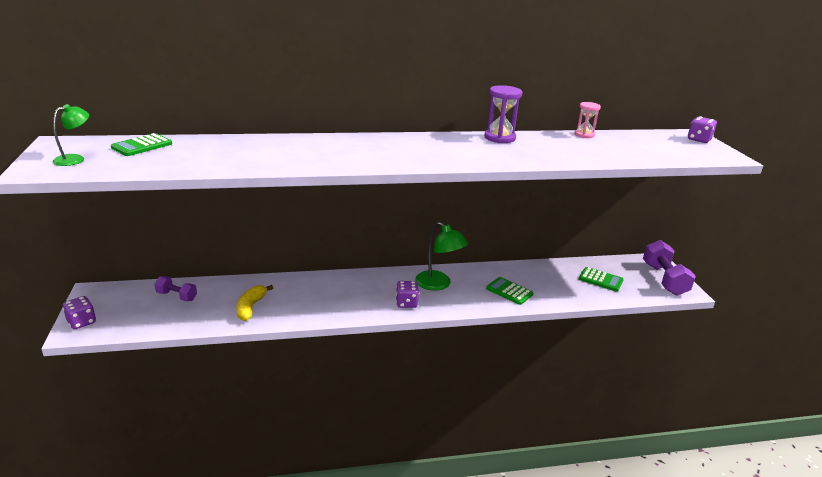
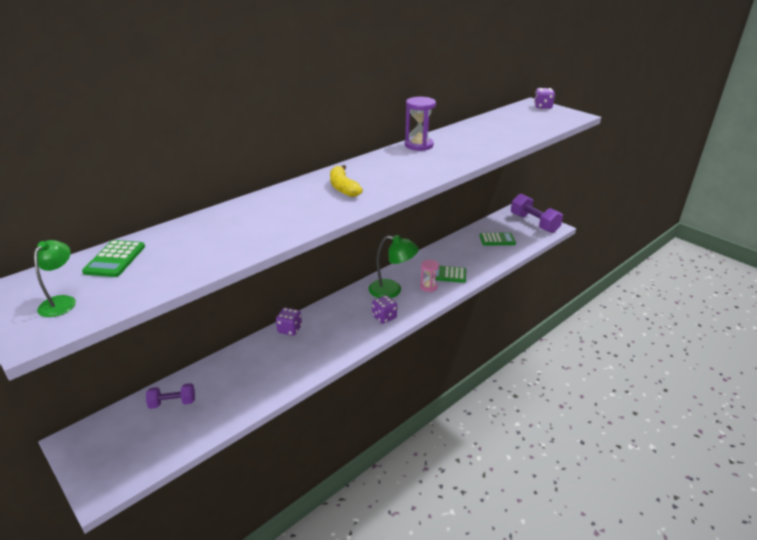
camera: 30 degrees left, 5 degrees up
purple dice [63,296,96,329] -> purple dice moved to [276,308,302,336]
yellow banana [236,285,273,321] -> yellow banana moved to [330,165,363,197]
pink hourglass [574,102,601,138] -> pink hourglass moved to [420,260,439,292]

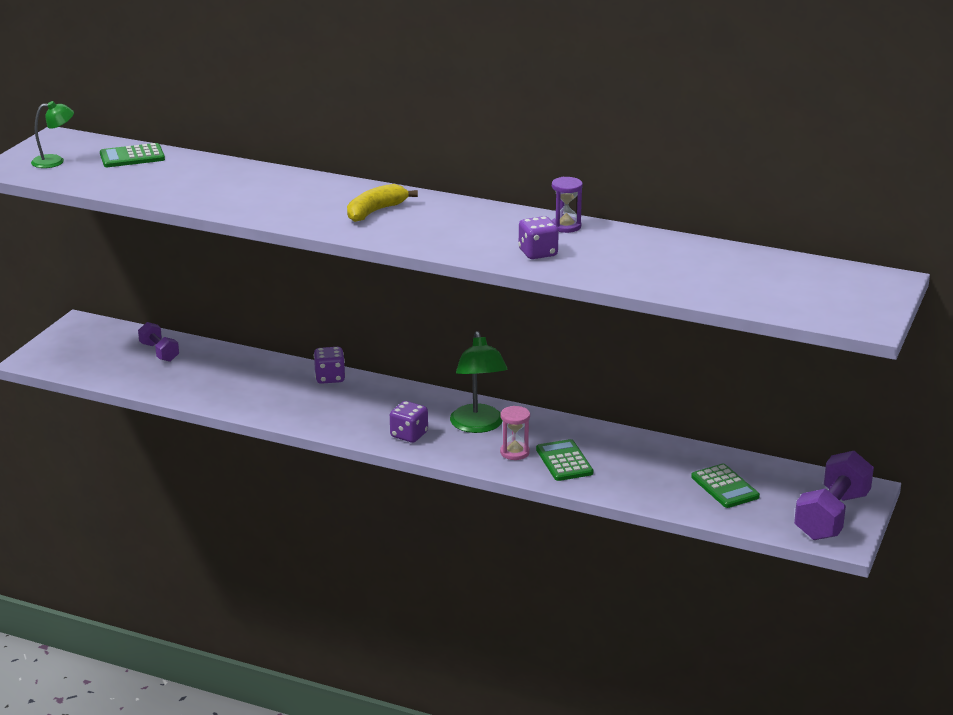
camera: 65 degrees right, 5 degrees down
purple hourglass [405,97,436,151] -> purple hourglass [552,177,583,233], size x0.66
purple dice [534,88,555,109] -> purple dice moved to [518,216,559,259]

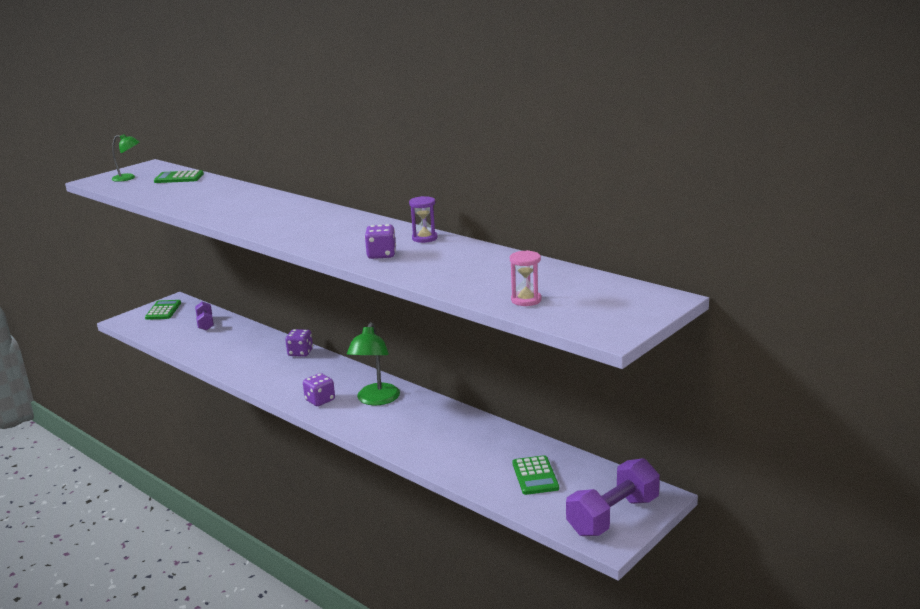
camera: 20 degrees right, 5 degrees down
yellow banana [347,184,418,222] -> none
pink hourglass [500,406,530,460] -> pink hourglass moved to [510,250,542,306]
green calculator [536,439,593,481] -> green calculator moved to [145,300,181,320]

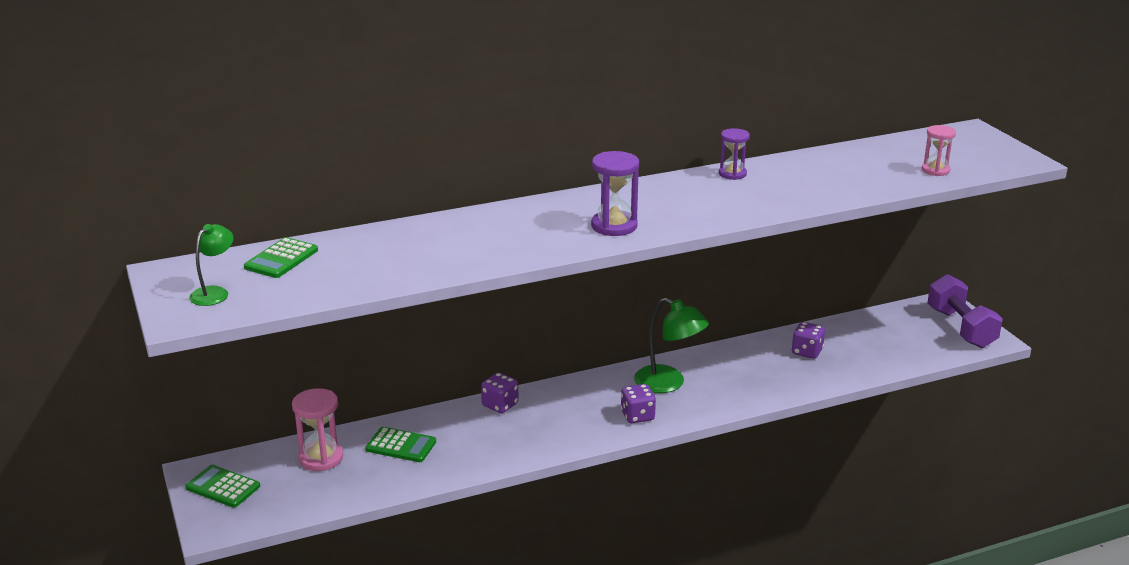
camera: 65 degrees left, 5 degrees up
purple dumbbell [195,302,214,331] -> pink hourglass [292,388,343,471]
purple dice [365,224,396,259] -> purple dice moved to [792,322,825,359]
green calculator [512,455,559,495] -> green calculator moved to [366,427,436,462]
none -> purple hourglass [591,151,639,236]

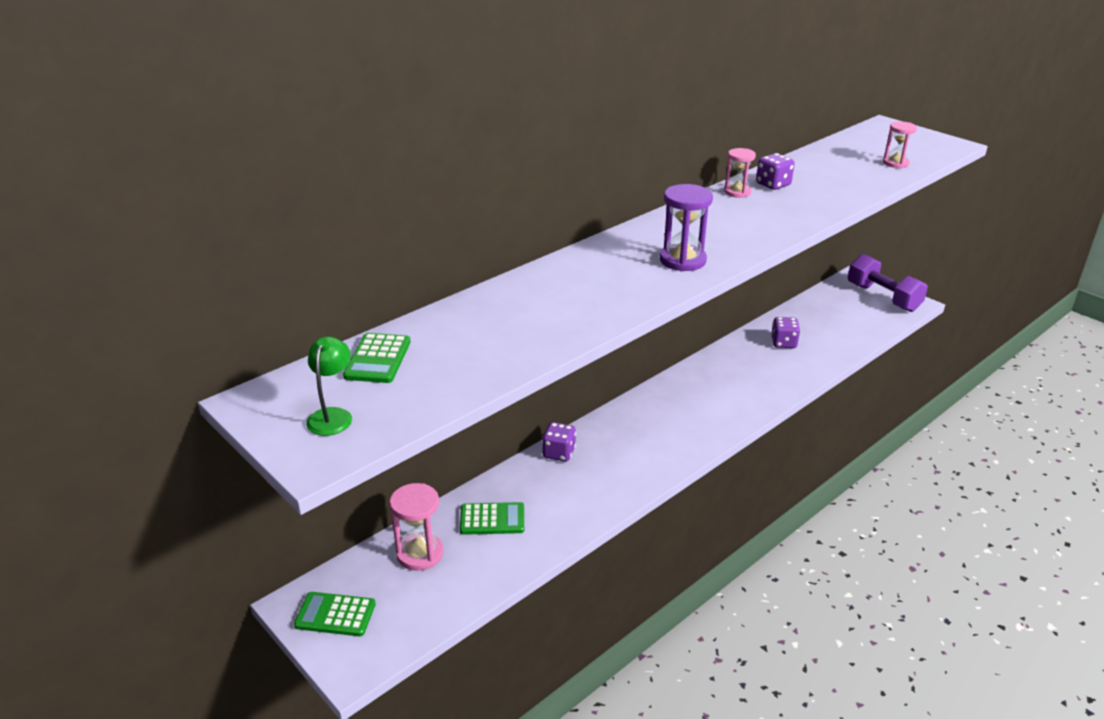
camera: 20 degrees left, 5 degrees up
purple dice [621,384,656,423] -> purple dice moved to [756,153,795,190]
green lamp [634,298,709,393] -> none
purple hourglass [719,128,750,180] -> pink hourglass [724,148,756,198]

